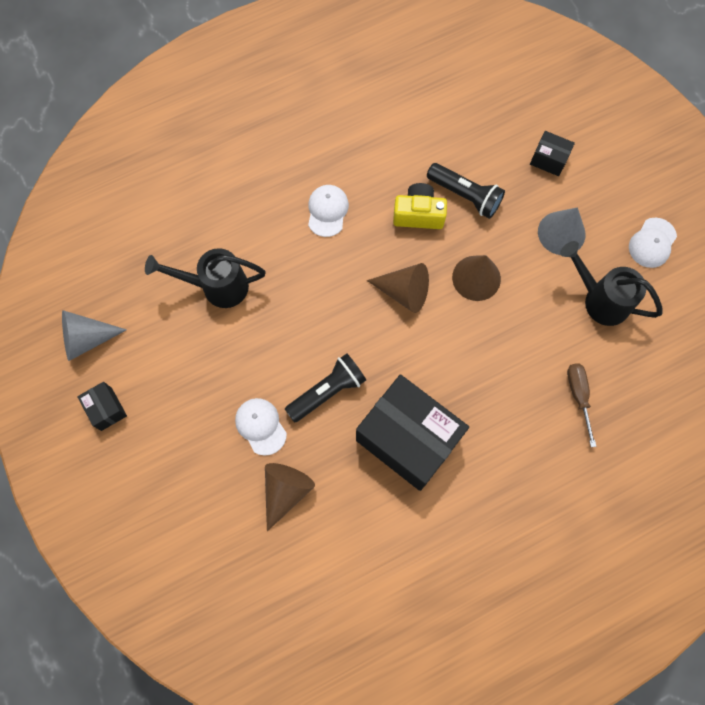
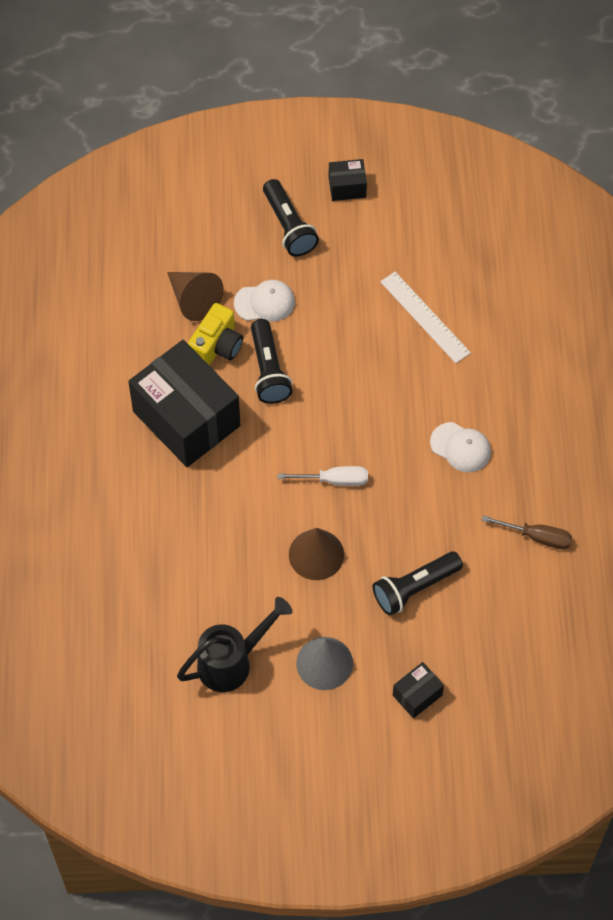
camera: 115 degrees right, 10 degrees down
grey cone [62,310,127,361] -> none
black watering can [145,248,266,308] -> white ruler [380,272,471,363]
black box [356,374,469,491] -> black box turned 75 degrees clockwise [128,340,240,467]
brown cone [367,263,429,313] -> white screwdriver [278,466,368,486]
yellow camera [393,183,447,229] -> yellow camera moved to [188,303,243,366]
brown screwdriver [567,363,596,447] -> brown screwdriver moved to [482,515,572,549]
white cap [629,218,677,268] -> none
none -> black flashlight [263,179,319,256]

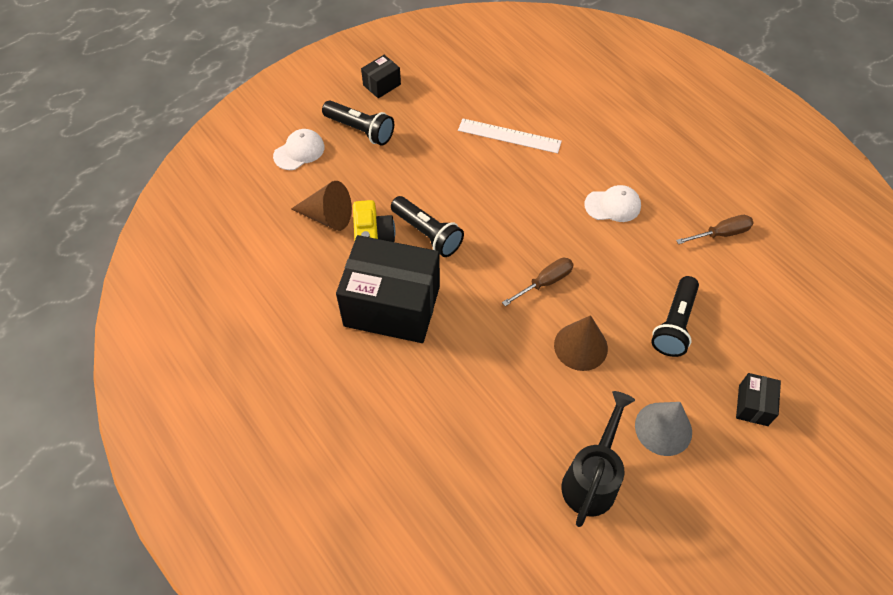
camera: 35 degrees left, 5 degrees down
white cap [234,280,295,321] -> white cap moved to [273,129,325,170]
white screwdriver [278,466,368,486] -> brown screwdriver [502,258,574,306]

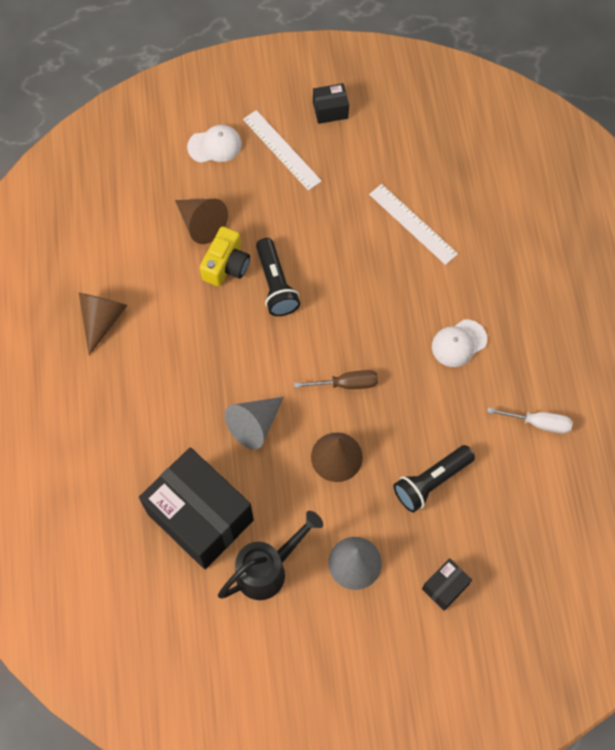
camera: 30 degrees right, 10 degrees up
black flashlight [322,101,394,146] -> white ruler [243,110,322,191]
black box [336,235,440,343] -> black box moved to [139,447,254,569]
white cap [584,185,641,222] -> white cap turned 120 degrees clockwise [432,319,487,367]
brown screwdriver [676,215,753,244] -> white screwdriver [487,407,572,434]
none -> brown cone [78,292,128,355]
none -> grey cone [225,397,284,450]

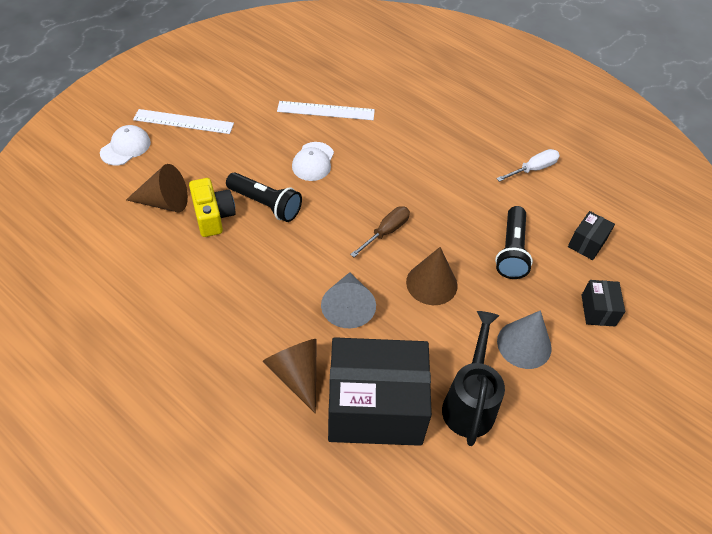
camera: 45 degrees left, 15 degrees down
brown cone [78,292,128,355] -> brown cone moved to [263,339,317,414]
black box [313,83,349,124] -> black box moved to [568,211,615,260]
white cap [432,319,487,367] -> white cap moved to [292,142,334,181]

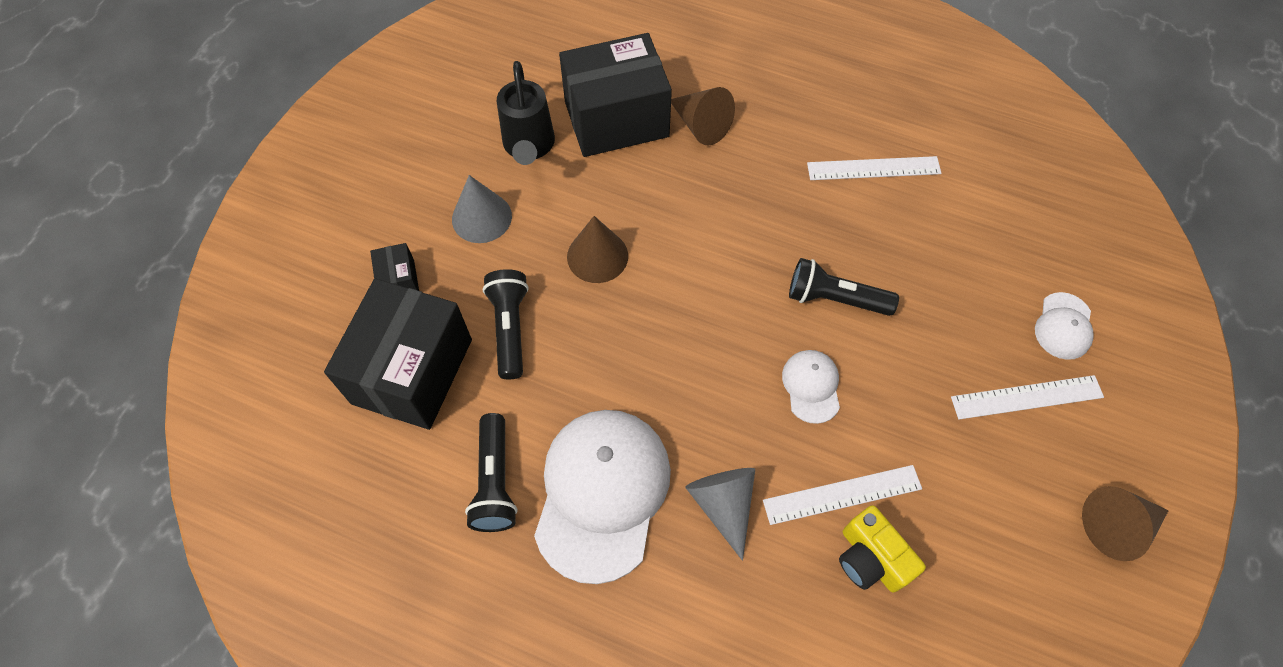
camera: 165 degrees right, 10 degrees up
brown cone [126,164,188,212] -> brown cone moved to [1082,486,1169,561]
yellow camera [189,178,236,237] -> yellow camera moved to [839,505,926,592]
grey cone [321,272,376,328] -> grey cone moved to [685,468,755,561]
brown screwdriver [350,206,410,257] -> none
white screwdriver [496,149,560,182] -> black flashlight [465,413,518,532]
black box [568,211,615,260] -> black box [324,279,472,430], size x2.32
none -> white cap [534,410,671,584]
none -> white ruler [807,156,941,180]

